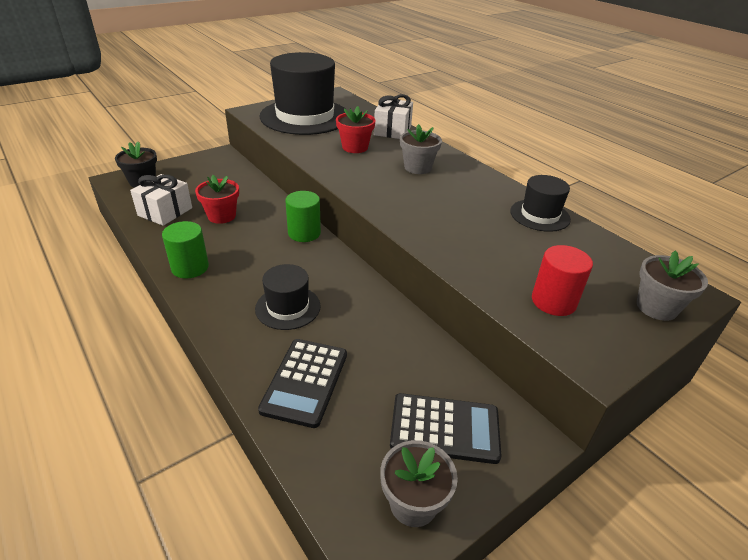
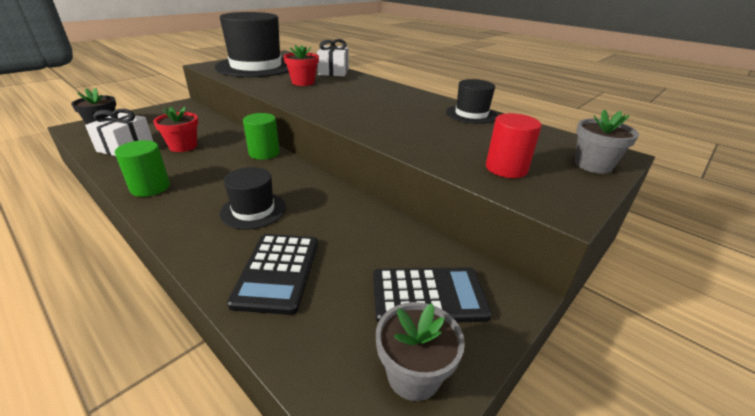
camera: 10 degrees left, 5 degrees down
grey flower pot [400,124,442,174] -> none

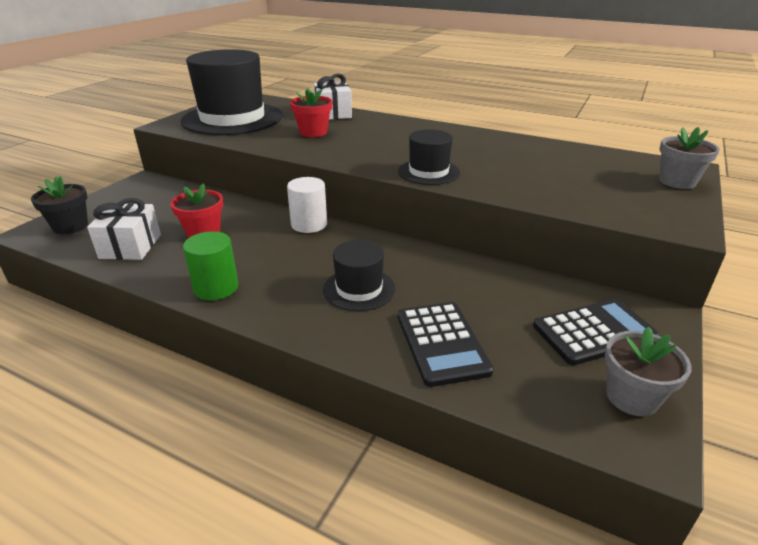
camera: 15 degrees left, 0 degrees up
green cylinder [243,113,280,160] -> white cylinder [287,177,327,233]
black hat [446,79,498,124] -> black hat moved to [398,129,460,185]
red cylinder [486,113,542,178] -> none

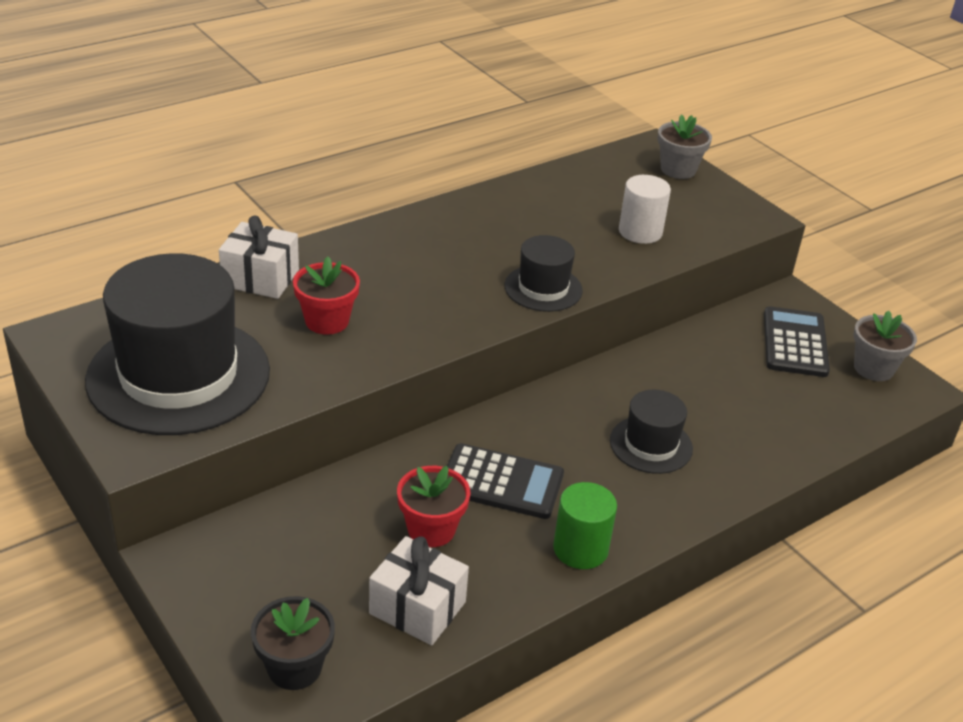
camera: 65 degrees left, 5 degrees up
white cylinder [287,177,327,233] -> white cylinder moved to [619,175,671,244]
black calculator [398,302,494,387] -> black calculator moved to [447,443,564,519]

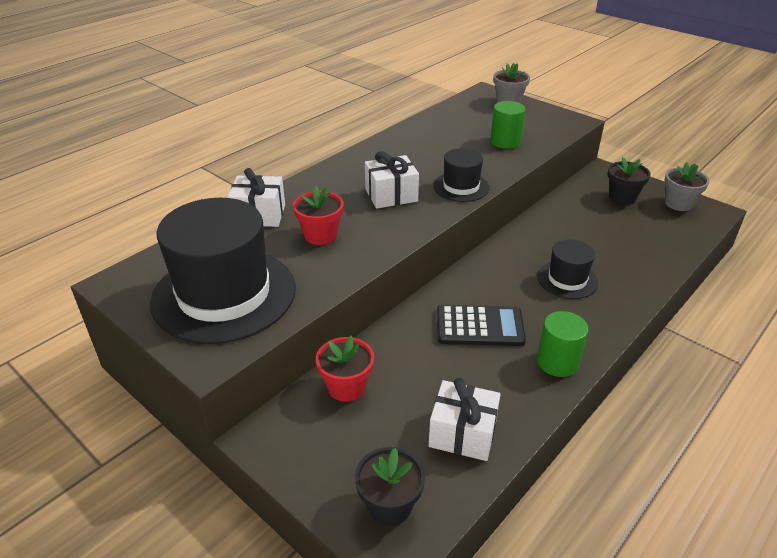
camera: 10 degrees left, 0 degrees up
red flower pot [397,466,471,547] -> red flower pot moved to [316,336,374,402]
white cylinder [619,175,671,244] -> green cylinder [490,101,526,149]
black calculator [764,306,830,377] -> black flower pot [607,157,651,205]
none -> white gift [365,151,419,209]

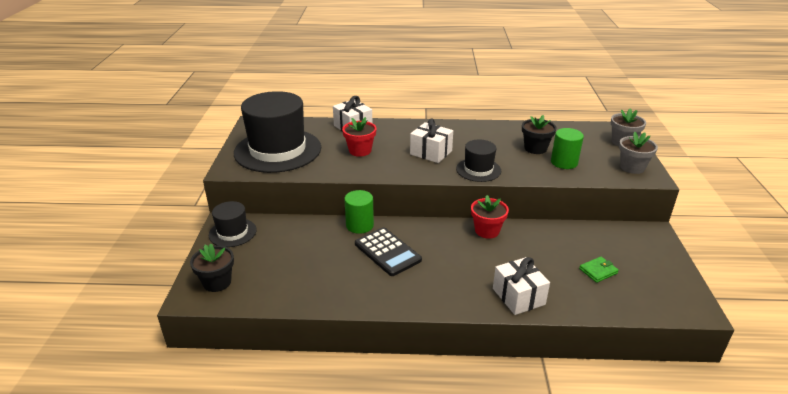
camera: 50 degrees right, 5 degrees down
red flower pot [316,336,374,402] -> red flower pot moved to [471,195,509,239]
white gift [428,378,501,461] -> white gift moved to [493,257,550,315]
black hat [537,240,598,299] -> black hat moved to [209,201,257,247]
green cylinder [537,311,589,377] -> green cylinder moved to [344,190,374,234]
black flower pot [607,157,651,205] -> black flower pot moved to [522,115,557,154]
grey flower pot [665,162,710,211] -> grey flower pot moved to [619,132,658,174]
none -> green wallet [579,256,619,283]

